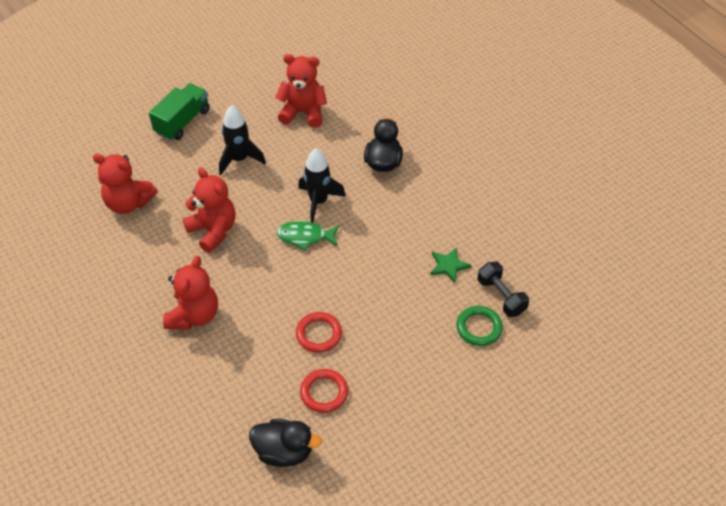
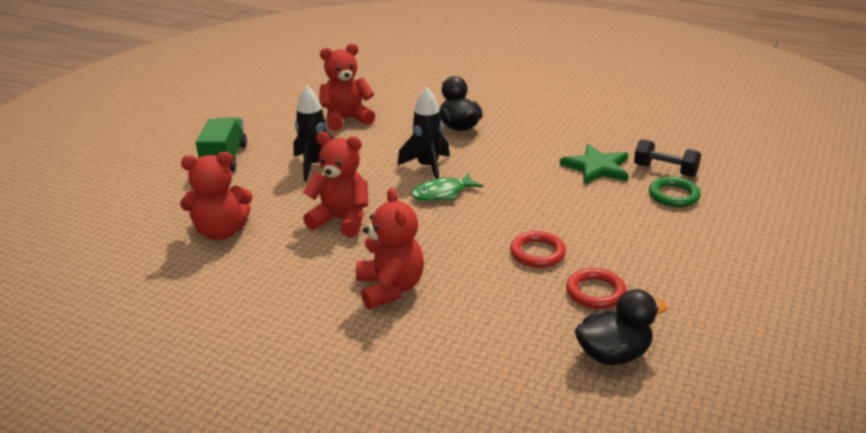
camera: 30 degrees left, 20 degrees down
green star [430,247,472,283] -> green star [560,144,629,185], size x1.54

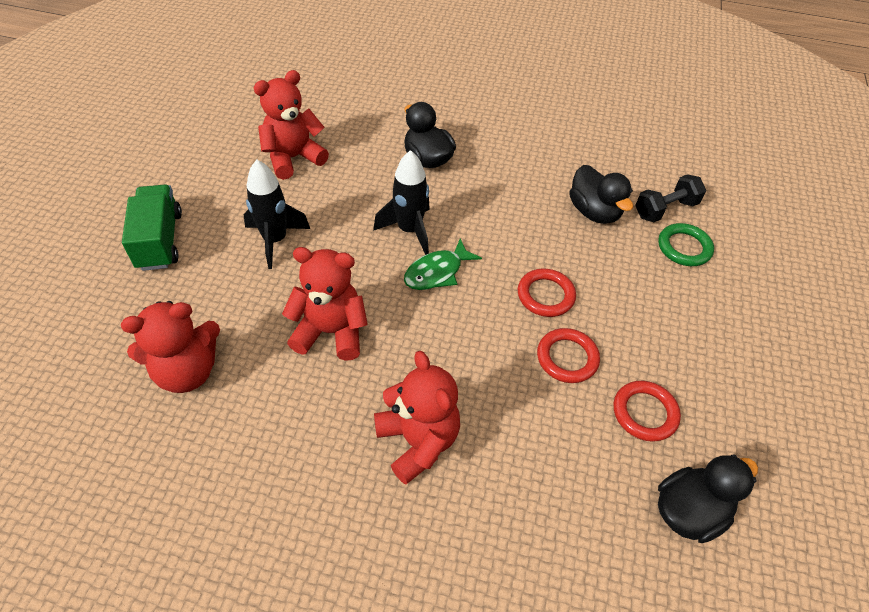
camera: 15 degrees left, 20 degrees up
green star [560,144,629,185] -> black duck [569,165,633,224]
black dumbbell [634,139,701,177] -> black dumbbell turned 45 degrees counterclockwise [635,174,706,222]
none -> red ring [518,269,576,317]

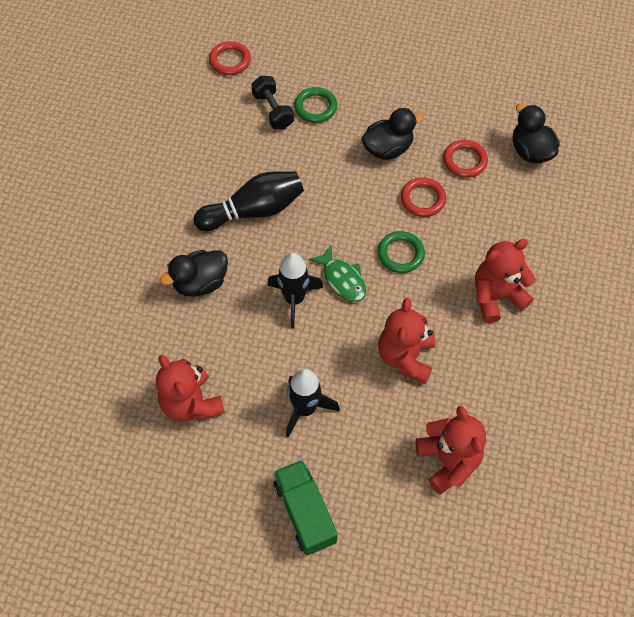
camera: 85 degrees left, 10 degrees up
green truck [122,185,182,271] -> green truck turned 75 degrees clockwise [273,460,338,556]
red ring [518,269,576,317] -> red ring moved to [209,41,251,75]
black duck [569,165,633,224] -> black duck moved to [361,108,424,160]
none -> black bowling pin [194,171,304,231]
none -> green ring [378,231,425,273]

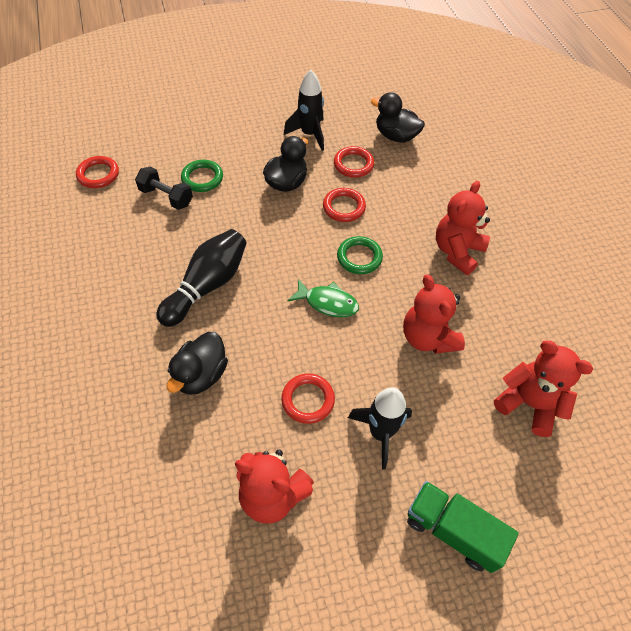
camera: 35 degrees left, 5 degrees down
black rocket [267,253,324,329] -> black rocket moved to [284,70,324,151]
none -> red ring [281,373,335,424]

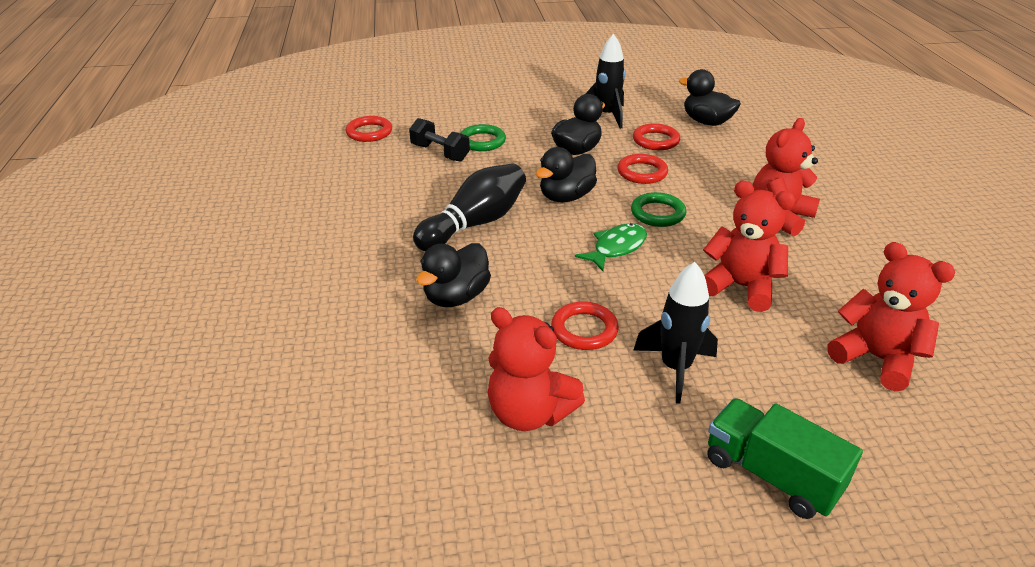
camera: 10 degrees right, 20 degrees down
green fish [288,279,359,318] -> green fish turned 75 degrees counterclockwise [575,223,647,271]
red teddy bear [403,274,465,354] -> red teddy bear turned 135 degrees clockwise [703,181,796,312]
none -> black duck [536,147,597,202]

